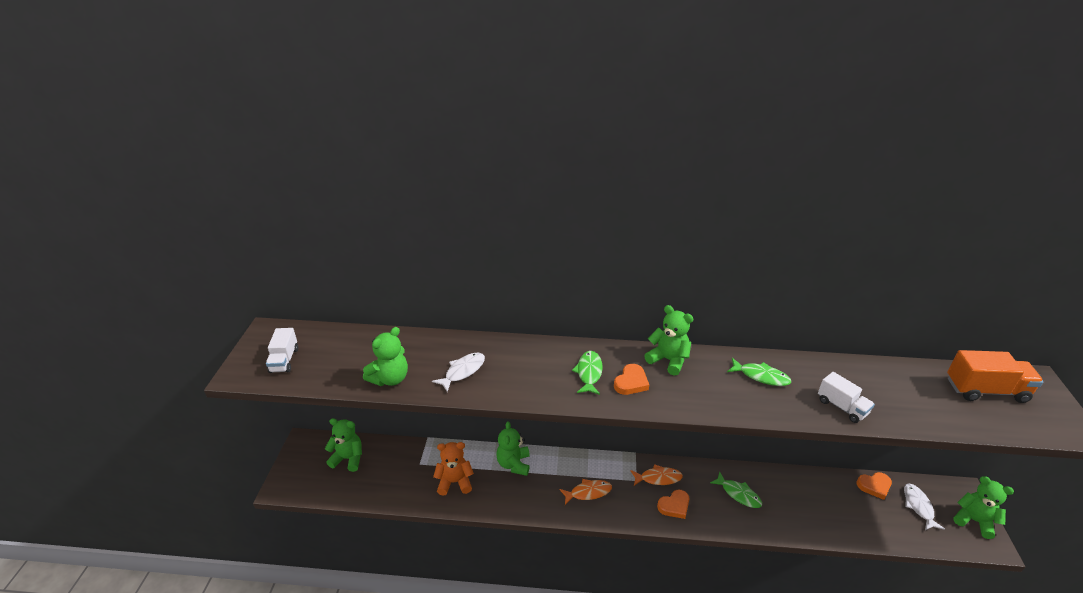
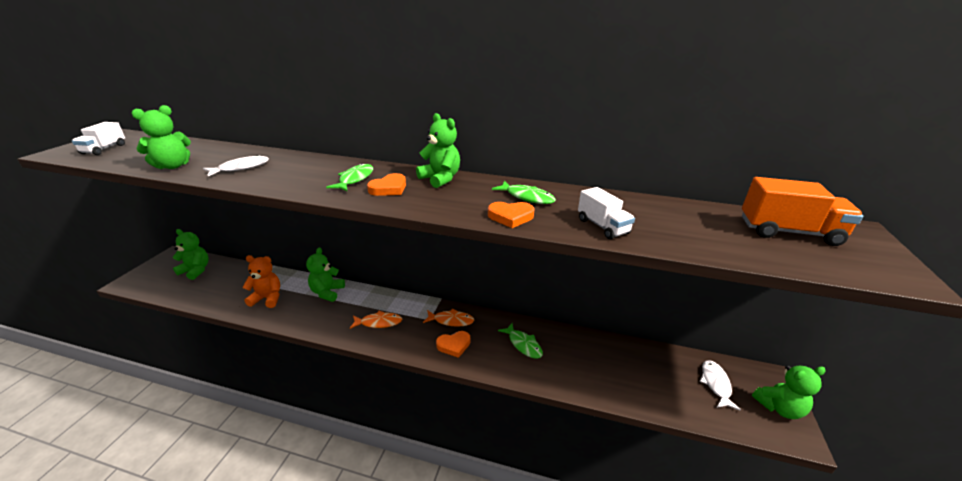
camera: 10 degrees right, 5 degrees down
orange heart [857,472,892,500] -> orange heart moved to [488,202,535,228]
green teddy bear [953,476,1014,539] -> green teddy bear turned 120 degrees clockwise [752,365,826,419]

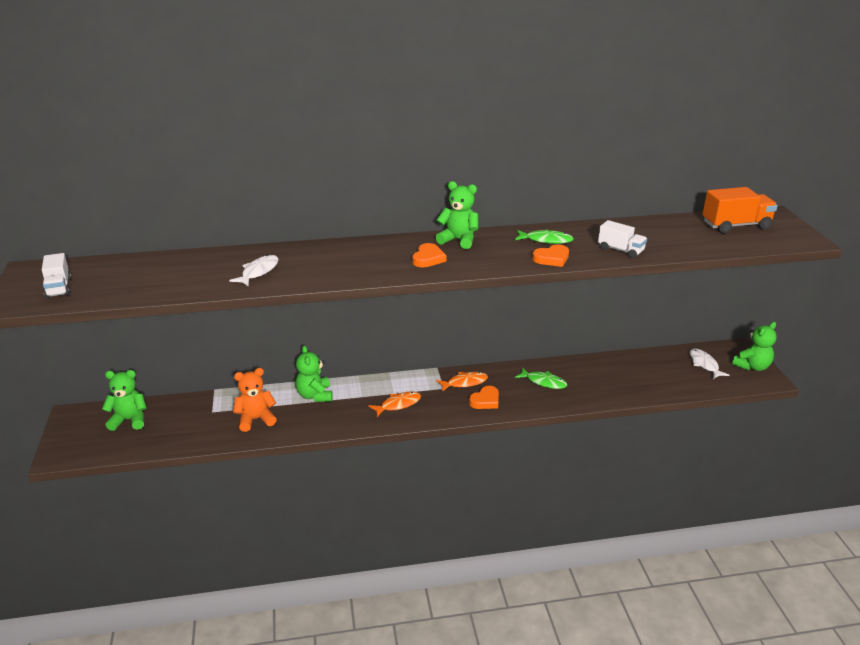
camera: 25 degrees left, 0 degrees up
green teddy bear [132,105,191,169] -> none
green fish [326,163,373,191] -> none

